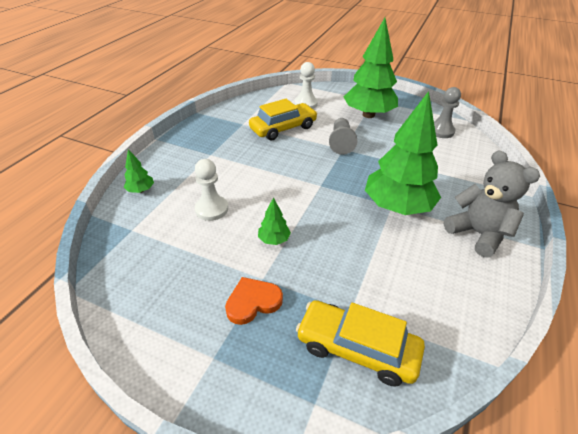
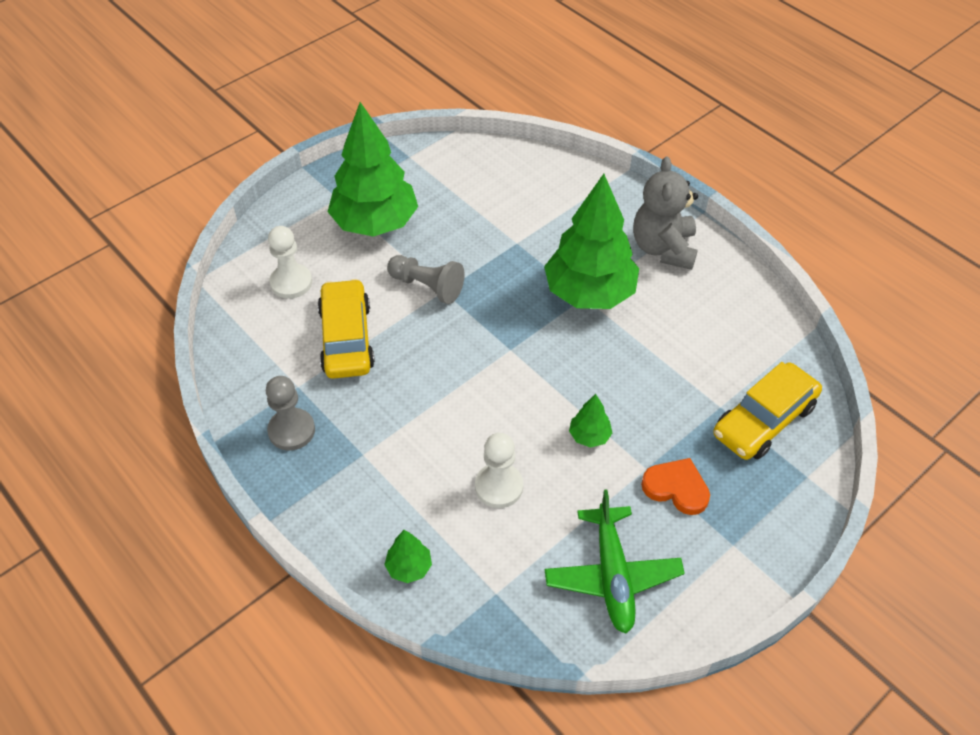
camera: 65 degrees left, 10 degrees up
orange heart [225,277,283,325] -> orange heart turned 120 degrees clockwise [641,458,710,515]
grey pawn [434,87,461,138] -> grey pawn moved to [266,376,315,451]
grey teddy bear [444,150,540,257] -> grey teddy bear turned 75 degrees counterclockwise [633,157,698,270]
none -> green plane [545,490,685,634]

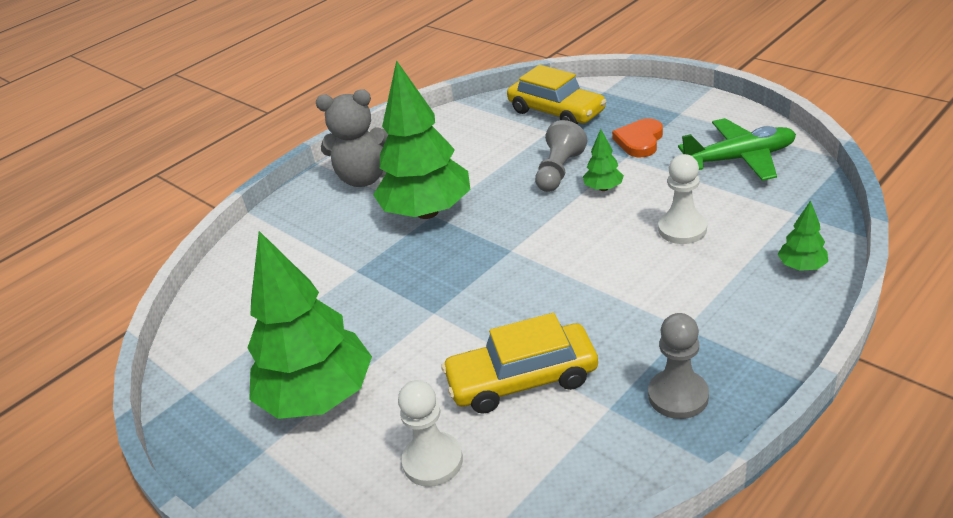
camera: 90 degrees left, 15 degrees down
grey pawn [387,255,465,304] -> grey pawn moved to [535,120,587,192]

